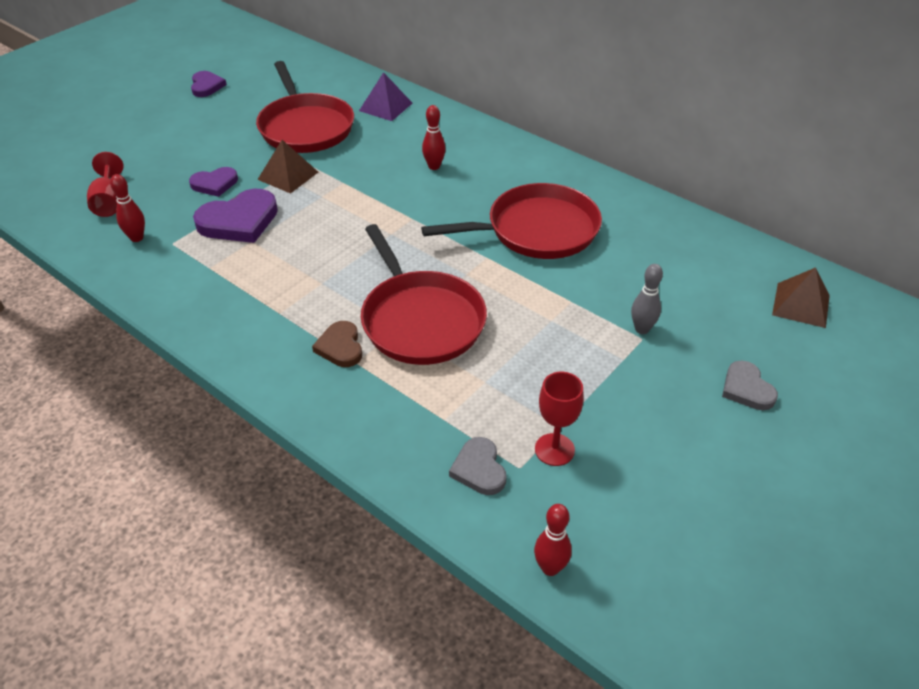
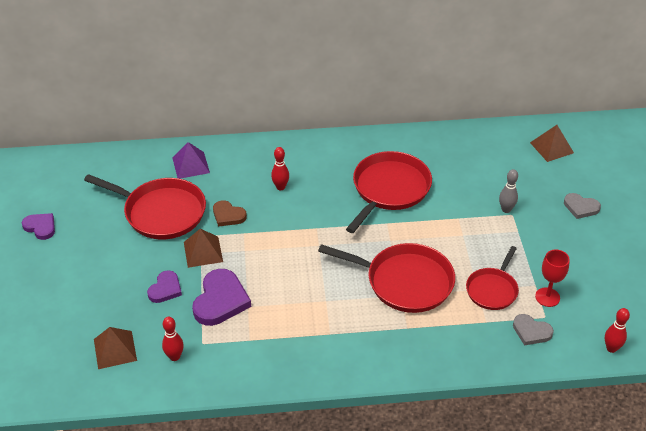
camera: 45 degrees left, 0 degrees up
red goblet [87,152,124,217] -> brown pyramid [94,327,137,369]
brown heart [312,321,362,367] -> brown heart moved to [213,200,247,227]
none -> red pan [466,246,519,310]

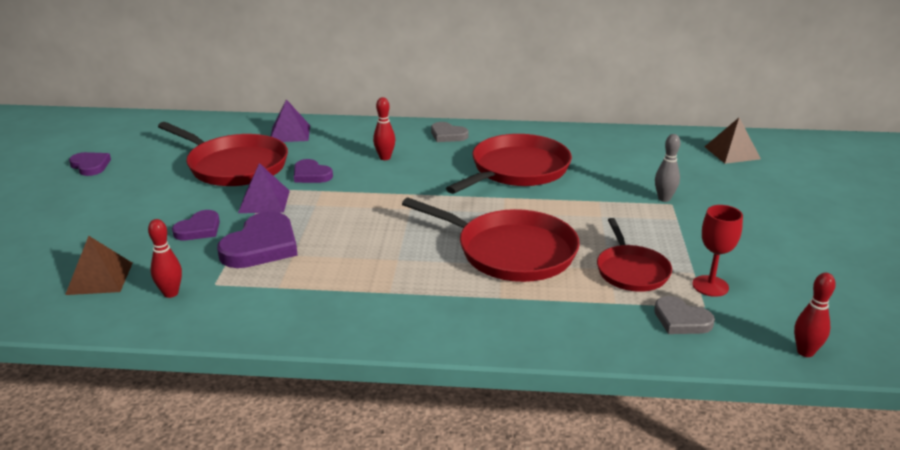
camera: 10 degrees right, 15 degrees down
brown pyramid [184,229,223,268] -> purple pyramid [238,163,290,213]
brown heart [213,200,247,227] -> purple heart [294,159,333,183]
red pan [466,246,519,310] -> red pan turned 45 degrees counterclockwise [597,218,672,292]
grey heart [564,193,601,219] -> grey heart moved to [431,122,469,142]

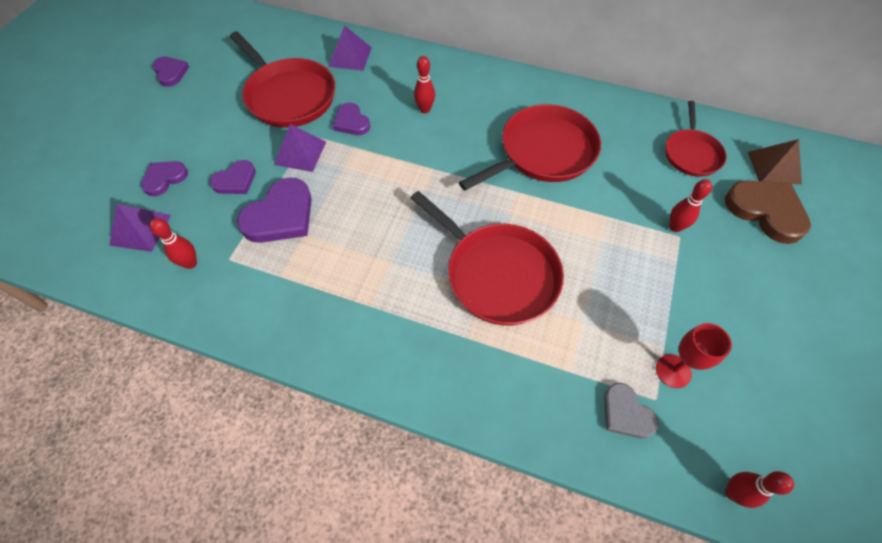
camera: 15 degrees right, 30 degrees up
brown pyramid [65,236,133,295] -> purple pyramid [109,204,171,252]
grey heart [431,122,469,142] -> none
red pan [597,218,672,292] -> red pan moved to [666,101,727,177]
grey bowling pin [655,134,680,202] -> red bowling pin [669,179,712,232]
none -> purple heart [141,161,188,196]
none -> brown heart [725,180,811,244]

